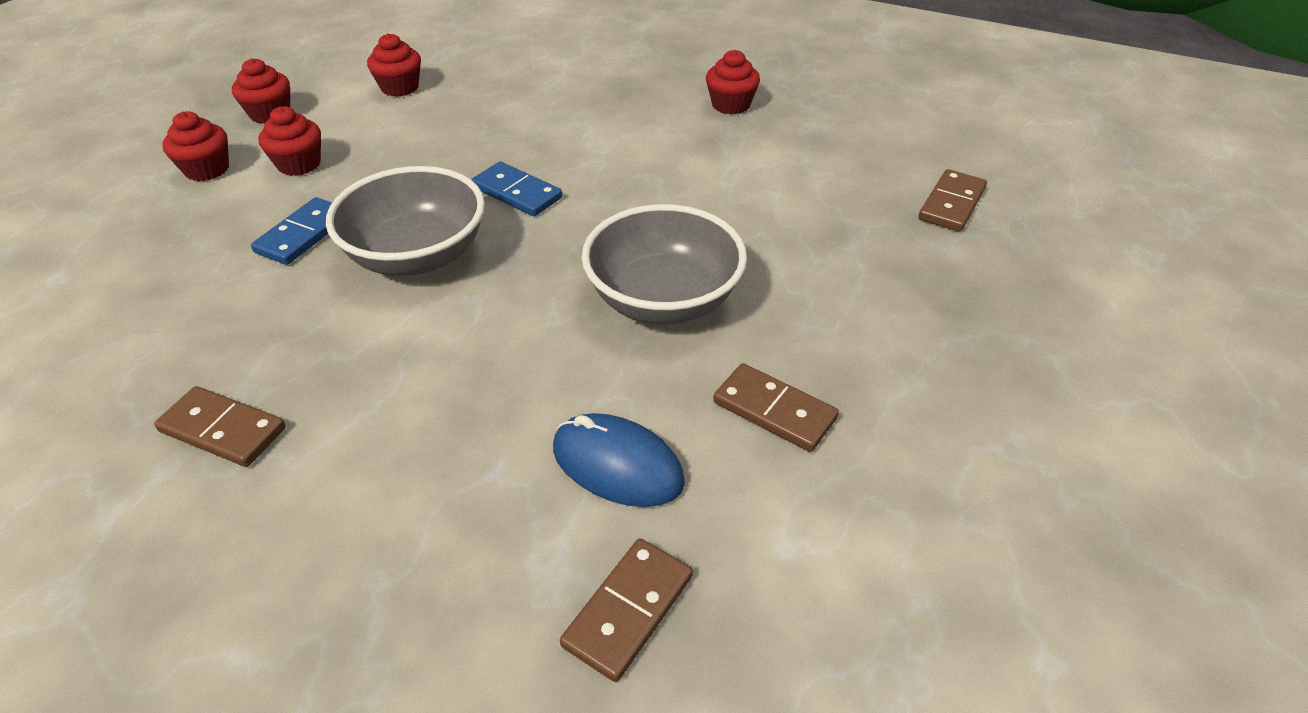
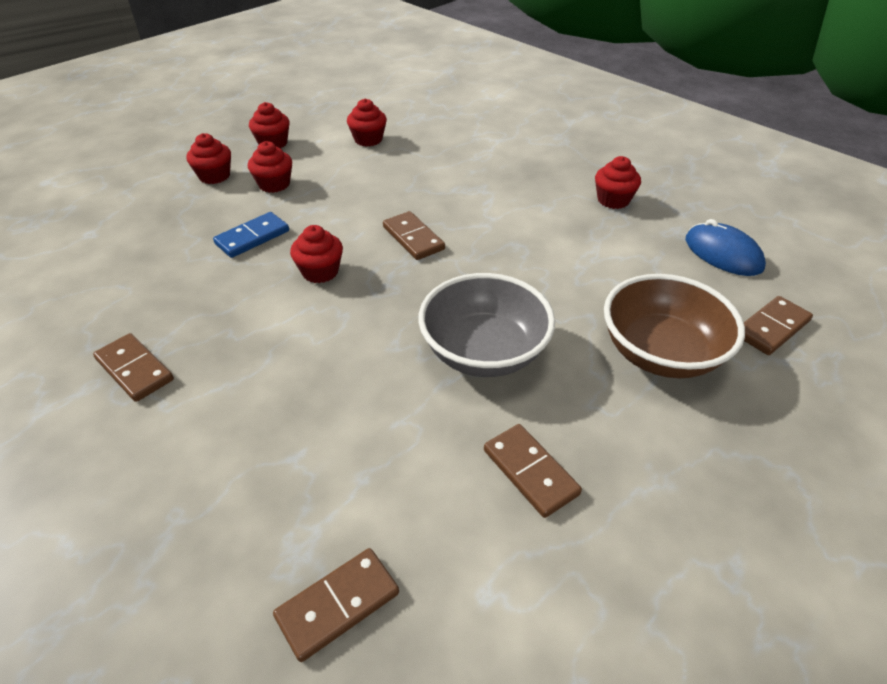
camera: 20 degrees right, 0 degrees up
grey bowl [326,166,485,276] -> red cupcake [290,225,343,283]
blue domino [472,162,562,216] -> brown domino [383,211,445,260]
blue mouse [553,413,685,507] -> blue mouse moved to [686,219,766,276]
none -> brown bowl [604,274,745,378]

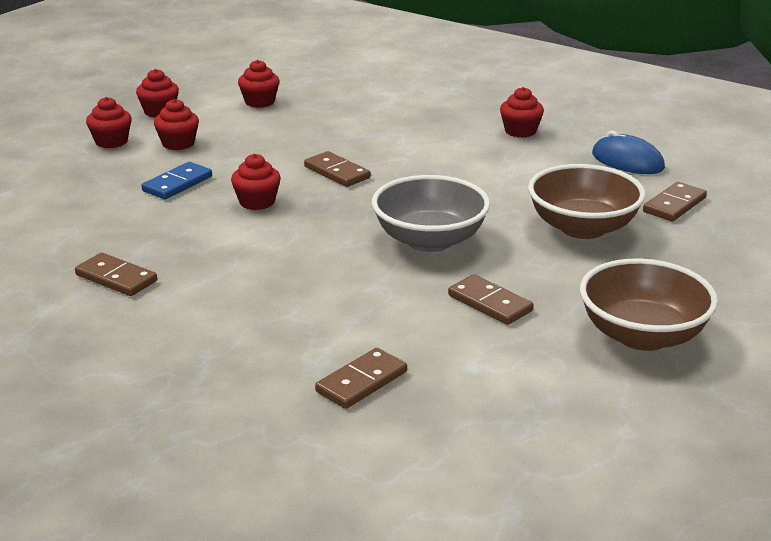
camera: 10 degrees left, 15 degrees down
none -> brown bowl [580,259,718,351]

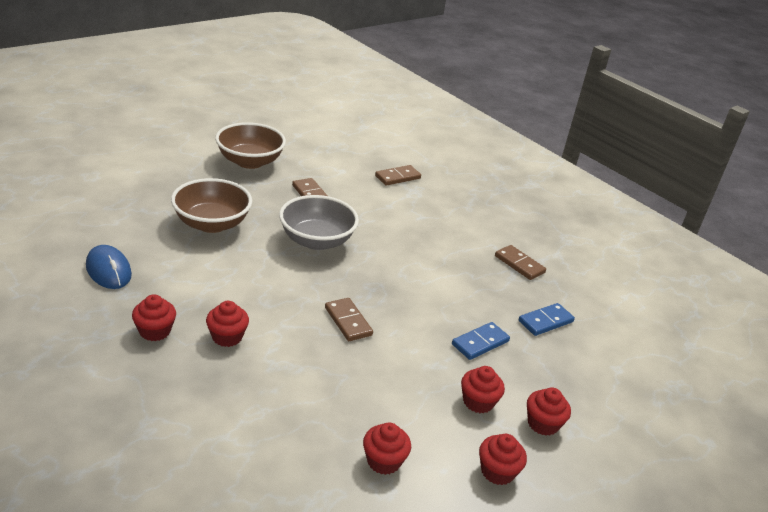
camera: 170 degrees left, 5 degrees up
red cupcake [231,154,281,210] -> red cupcake moved to [206,301,249,347]
brown domino [643,182,707,221] -> none
none -> blue domino [518,303,575,336]

